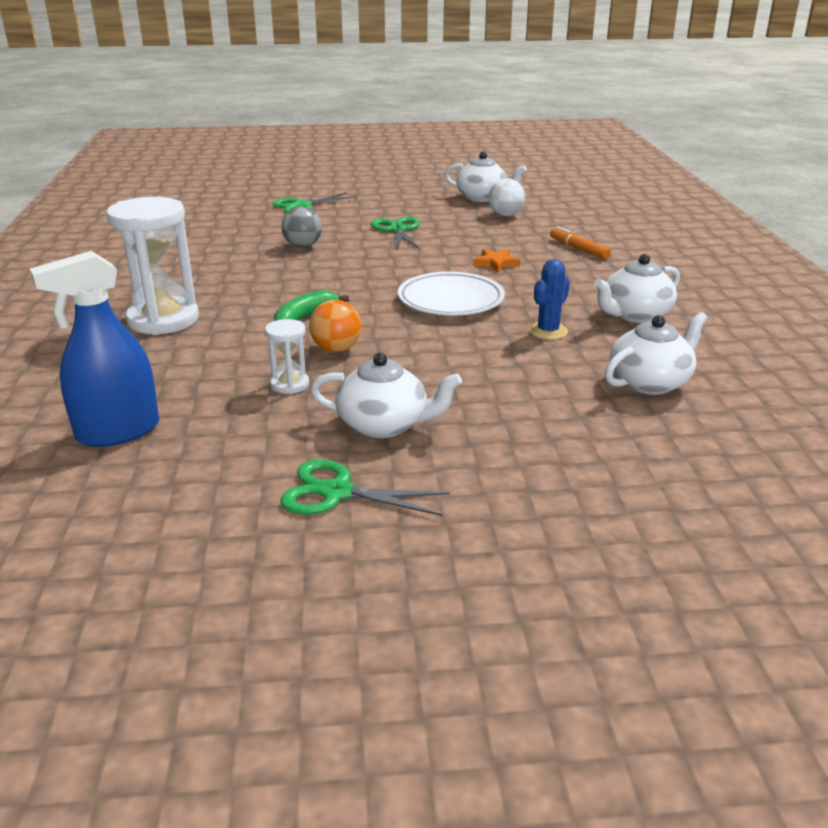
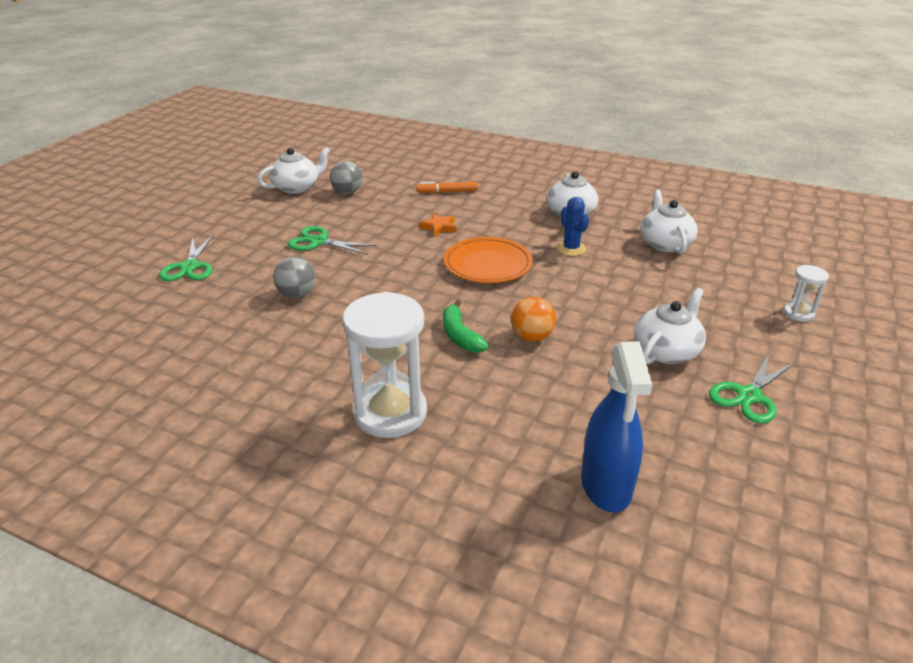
camera: 60 degrees left, 5 degrees up
white hourglass [265,319,309,394] -> white hourglass moved to [783,265,829,322]
white plate [398,272,505,315] -> orange plate [444,237,533,283]
white ball [489,178,525,216] -> grey ball [330,161,362,194]

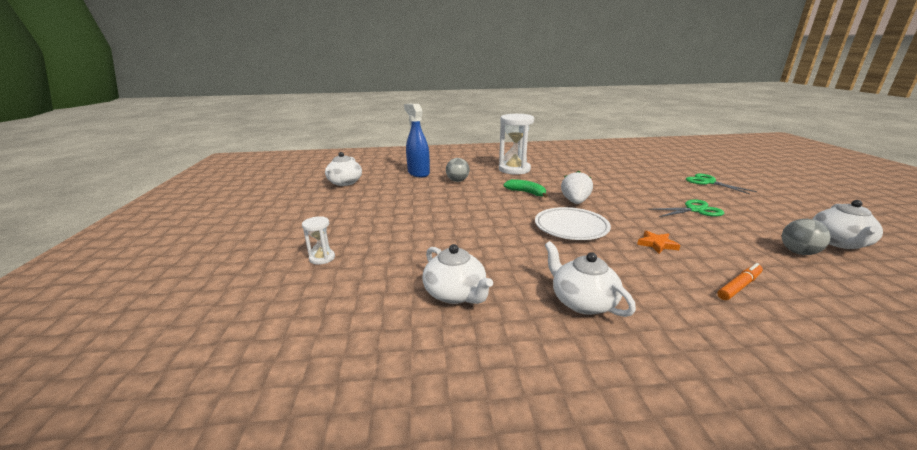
camera: 150 degrees right, 10 degrees down
grey ball [273,257,316,298] -> grey ball moved to [446,158,469,182]
orange plate [444,237,533,283] -> white plate [535,207,611,240]
orange ball [511,297,556,342] -> none
blue cactus [557,197,589,256] -> none
white teapot [634,288,706,364] -> white teapot moved to [325,152,362,186]
green scissors [709,354,796,424] -> none
none -> white strawberry [561,171,593,204]

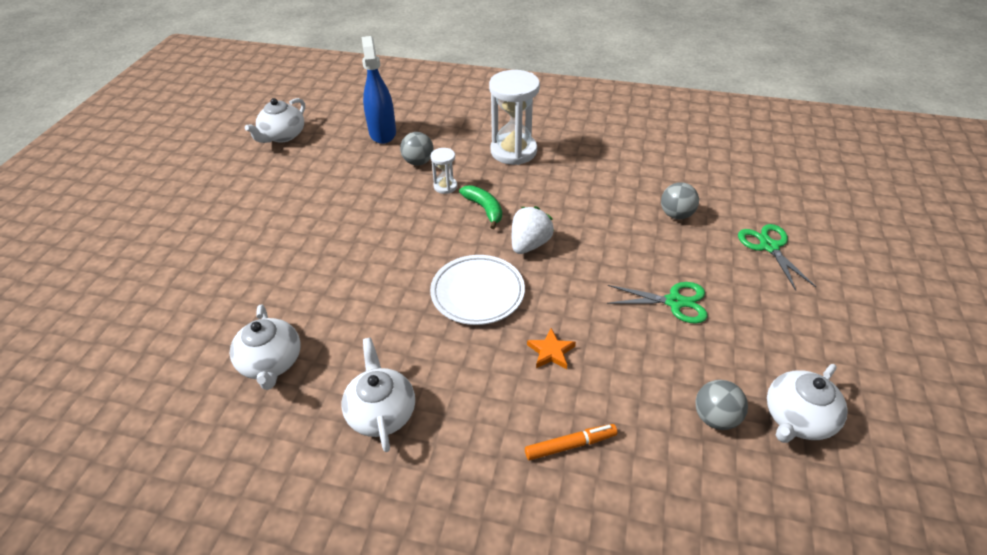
camera: 20 degrees right, 20 degrees up
white hourglass [302,216,335,265] -> white hourglass moved to [431,148,457,194]
none -> grey ball [661,182,699,219]

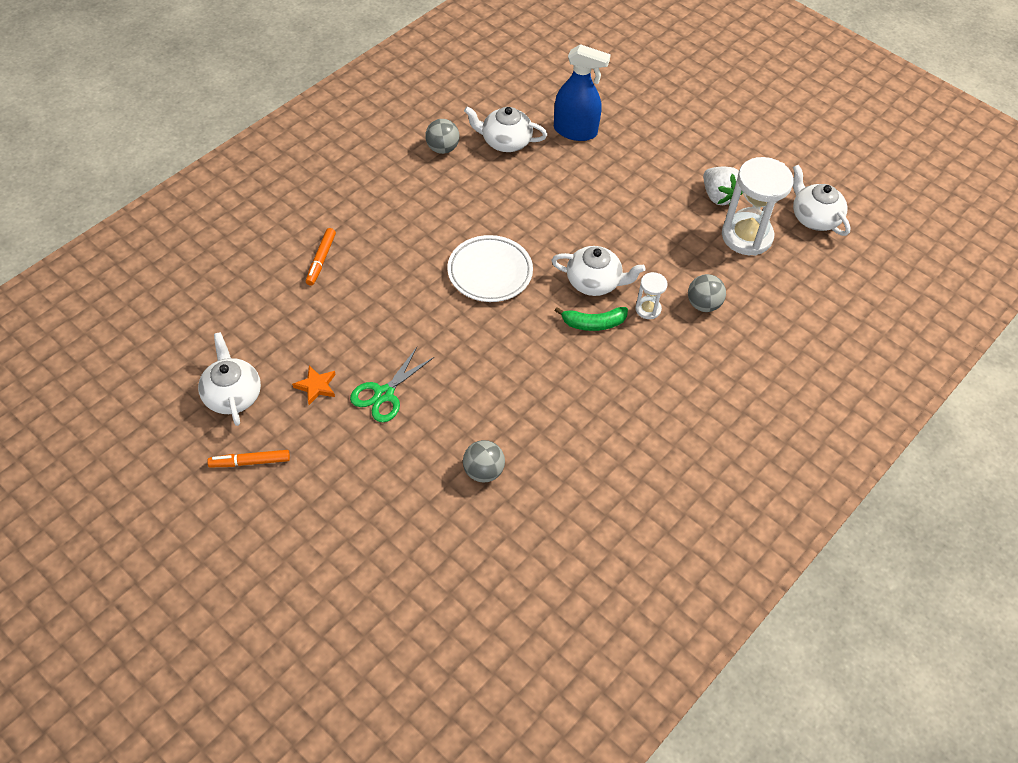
camera: 115 degrees right, 10 degrees up
white teapot [341,338,415,452] -> white teapot moved to [551,246,645,296]
blue spray bottle [362,36,396,144] -> blue spray bottle moved to [554,44,611,141]
white hourglass [489,70,540,165] -> white hourglass moved to [722,157,794,256]
white strawberry [512,206,554,254] -> white strawberry moved to [703,167,743,205]
orange star [527,328,576,369] -> orange star moved to [292,366,335,405]
grey ball [695,380,748,430] -> grey ball moved to [425,119,459,154]
green scissors [738,224,816,291] -> none
none -> orange marker [207,450,290,467]

